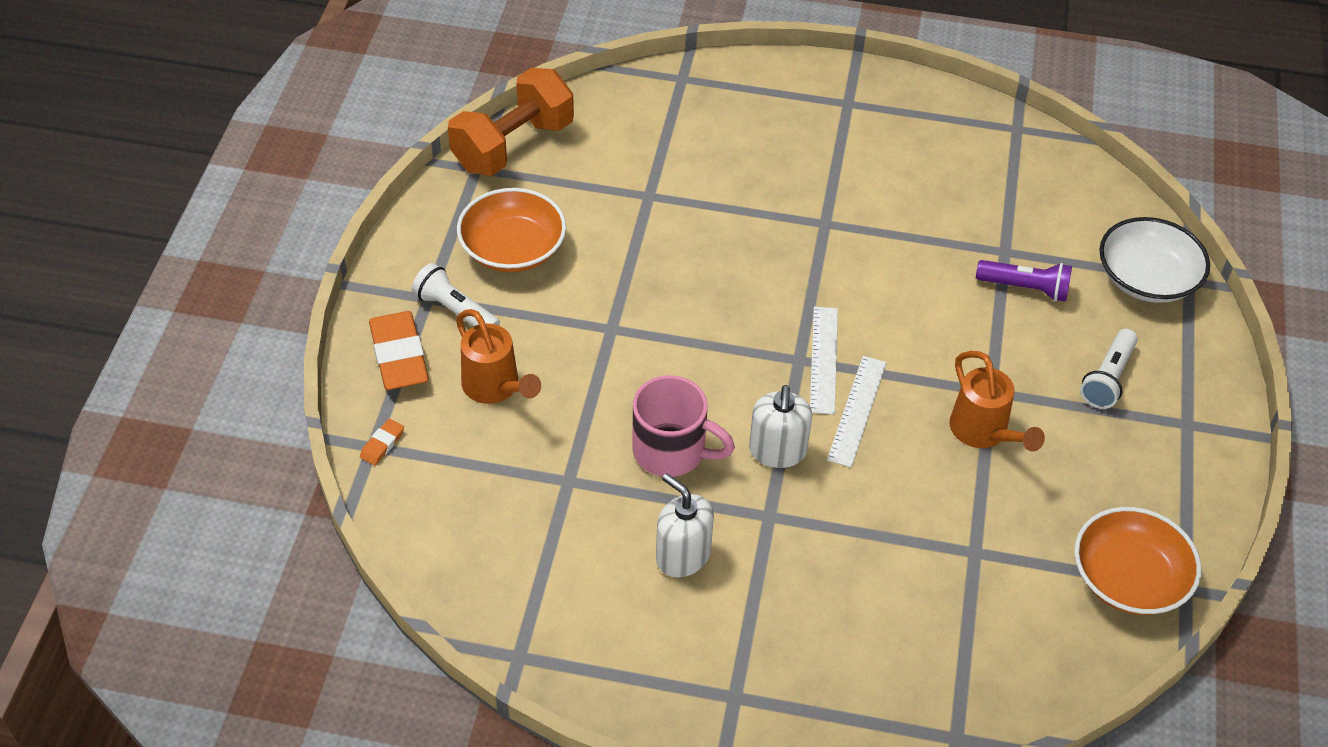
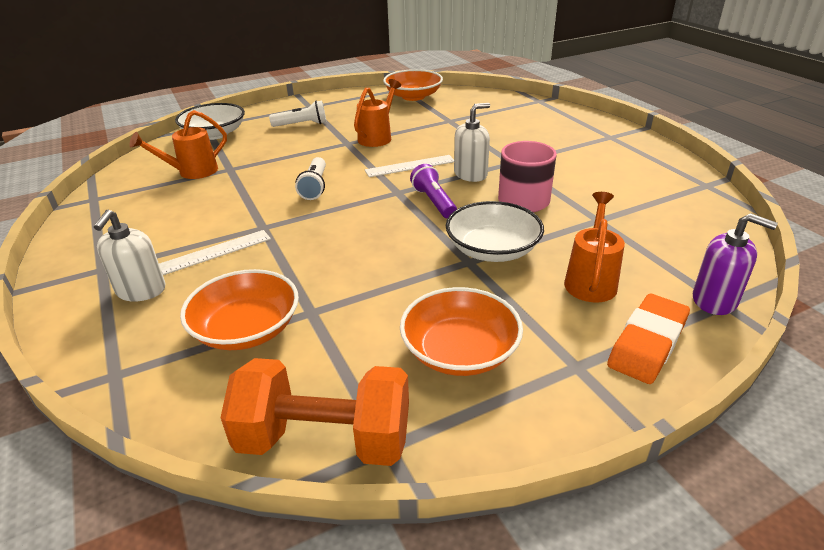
camera: 125 degrees left, 15 degrees down
orange eraser [360,419,404,466] -> purple soap dispenser [693,213,778,315]
white flashlight [412,263,500,327] -> white flashlight moved to [295,157,326,200]
white soap dispenser [656,473,714,578] -> white soap dispenser moved to [94,210,165,302]
white ruler [810,307,838,415] -> white ruler moved to [159,230,271,275]
purple flashlight [976,260,1072,302] -> purple flashlight moved to [410,164,457,219]
none -> orange watering can [130,110,227,179]
none -> orange bowl [180,269,299,350]
none -> white bowl [446,201,544,262]

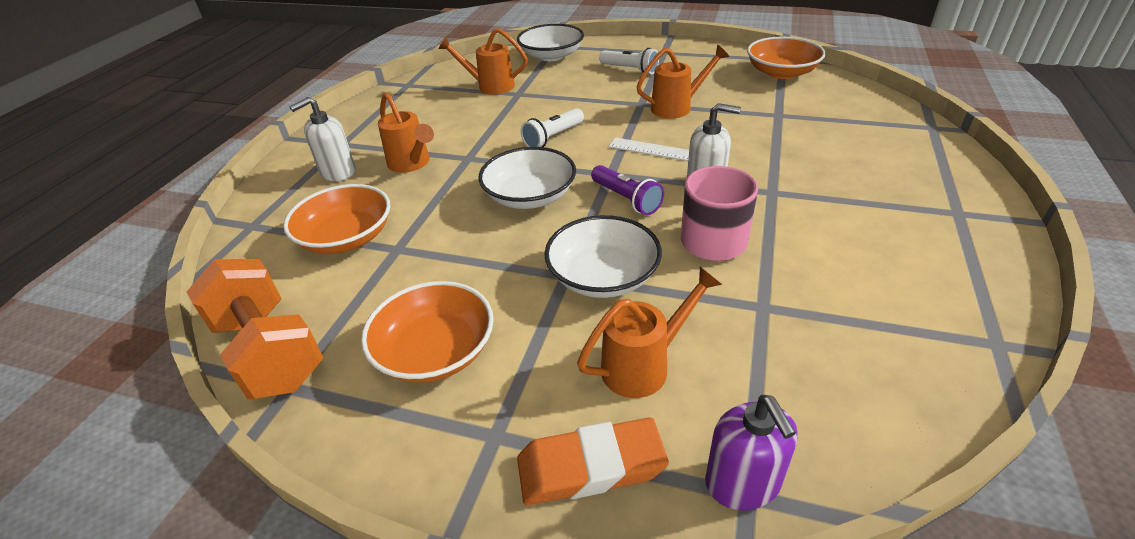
camera: 45 degrees right, 5 degrees up
white ruler [159,230,271,275] -> orange watering can [378,92,434,173]
purple flashlight [410,164,457,219] -> purple flashlight turned 120 degrees clockwise [591,165,664,215]
none -> white bowl [478,147,576,209]

